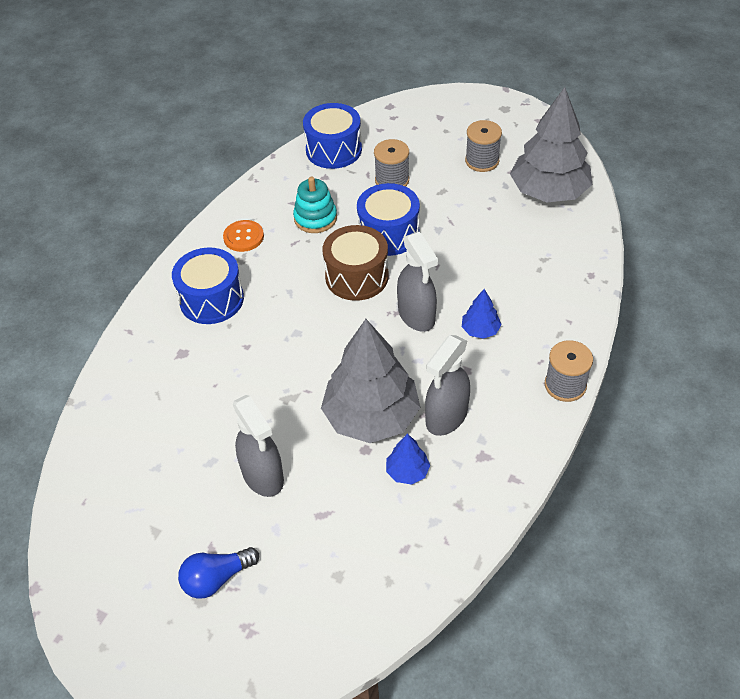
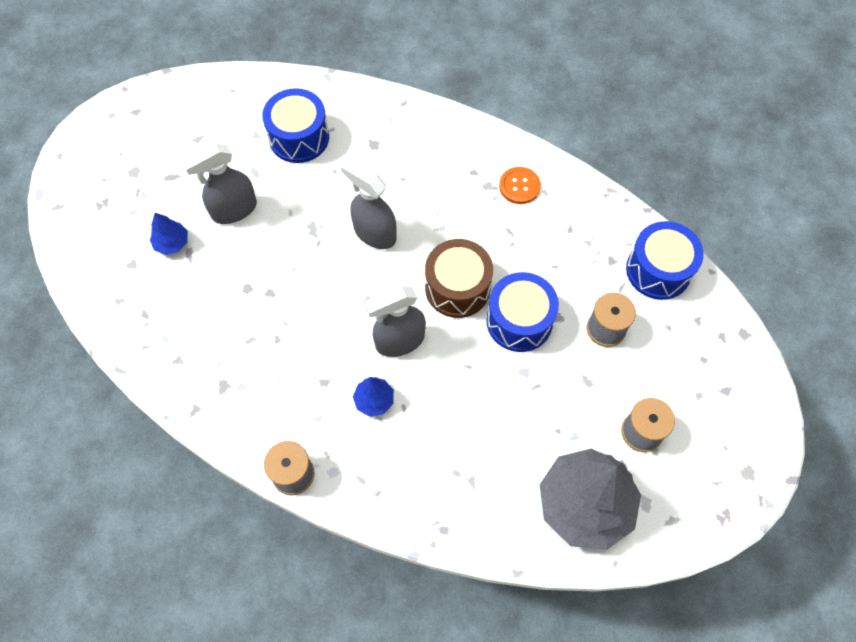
camera: 90 degrees right, 15 degrees up
blue drum [172,248,244,324] -> blue drum moved to [262,88,329,163]
blue light bulb [178,547,259,599] -> none
turquoise stacking toy [293,177,337,233] -> none
grey tree [321,319,421,443] -> none
blue tree [386,433,430,485] -> blue tree moved to [150,213,188,255]
grey spray bottle [425,335,470,436] -> grey spray bottle moved to [341,159,397,249]

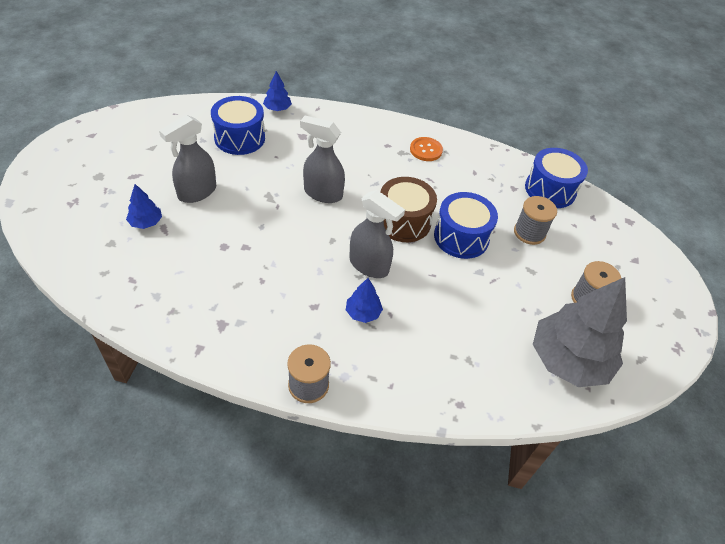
camera: 20 degrees left, 15 degrees down
grey spray bottle [364,286,426,357] -> grey spray bottle turned 105 degrees counterclockwise [349,190,405,278]
none -> blue tree [263,71,292,111]

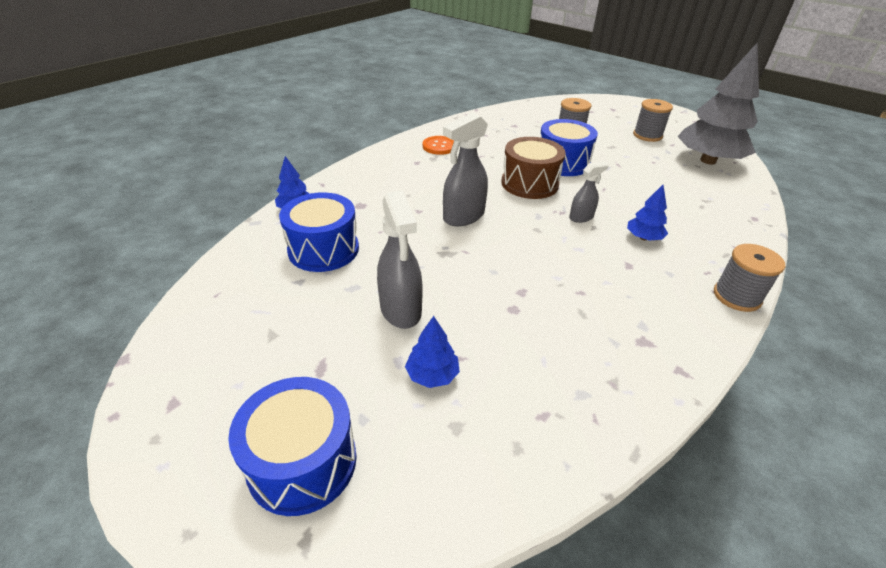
camera: 60 degrees left, 10 degrees down
grey spray bottle [349,190,405,278] -> grey spray bottle [569,161,609,223], size x0.57
blue drum [525,148,588,208] -> blue drum moved to [228,377,357,516]

